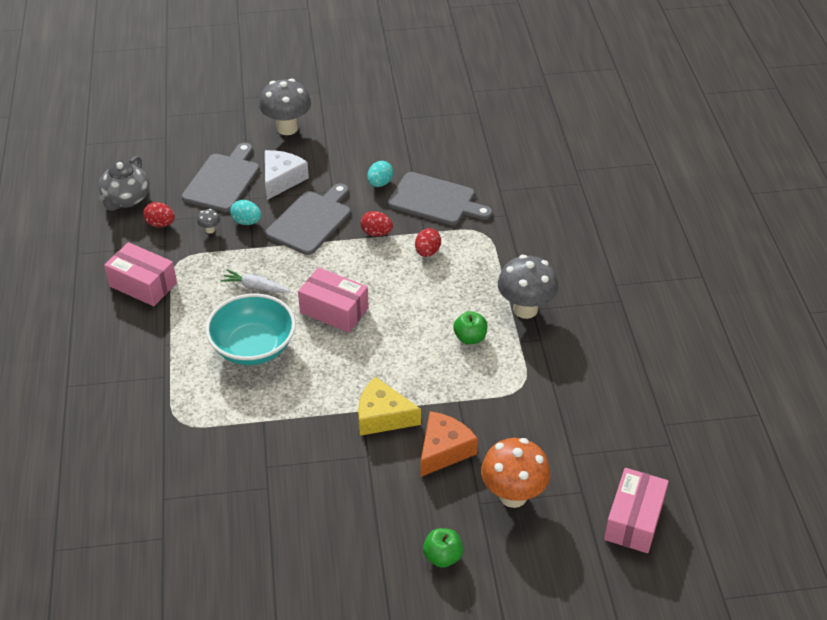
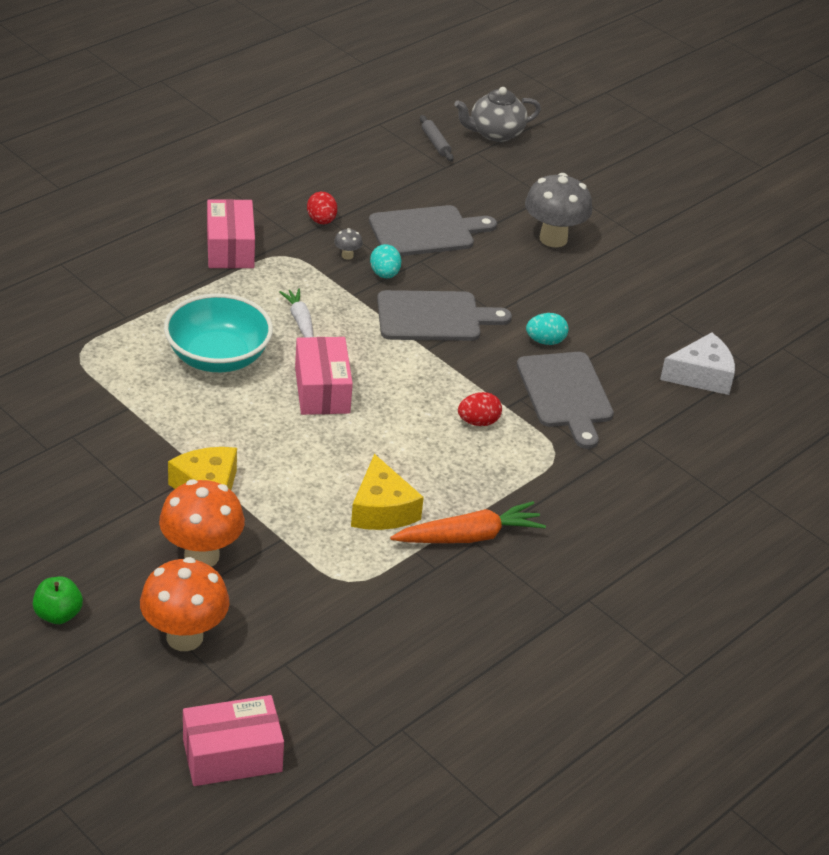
camera: 50 degrees right, 5 degrees down
grey teapot [99,156,150,211] -> grey teapot moved to [454,87,541,142]
white cheese [265,150,309,200] -> white cheese moved to [660,332,735,395]
red egg [360,211,393,236] -> none
orange cheese [420,411,478,477] -> orange mushroom [159,479,245,567]
green apple [453,311,487,344] -> yellow cheese [351,454,424,530]
grey mushroom [498,255,558,319] -> orange carrot [390,501,546,543]
none -> grey rolling pin [420,115,454,161]

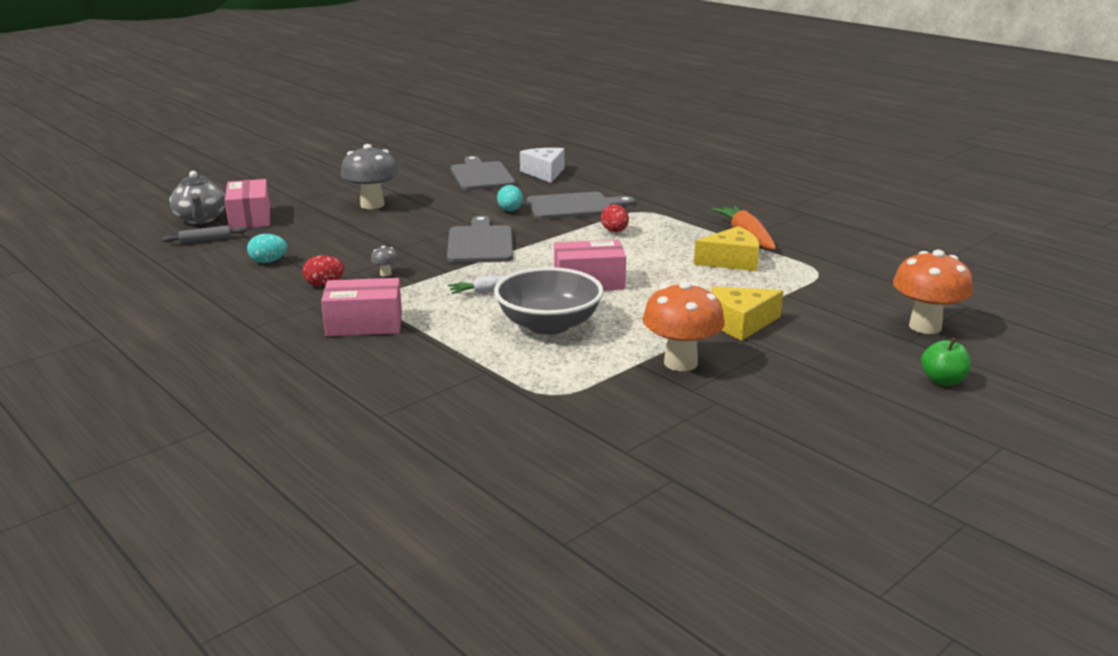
camera: 85 degrees left, 15 degrees down
orange mushroom [159,479,245,567] -> orange mushroom moved to [642,281,725,371]
turquoise bowl [164,293,273,372] -> grey bowl [494,267,604,335]
pink box [183,695,284,786] -> pink box moved to [225,179,270,229]
grey cutting board [369,205,497,256] -> grey cutting board moved to [451,156,515,190]
turquoise egg [370,244,401,278] -> turquoise egg moved to [247,234,287,263]

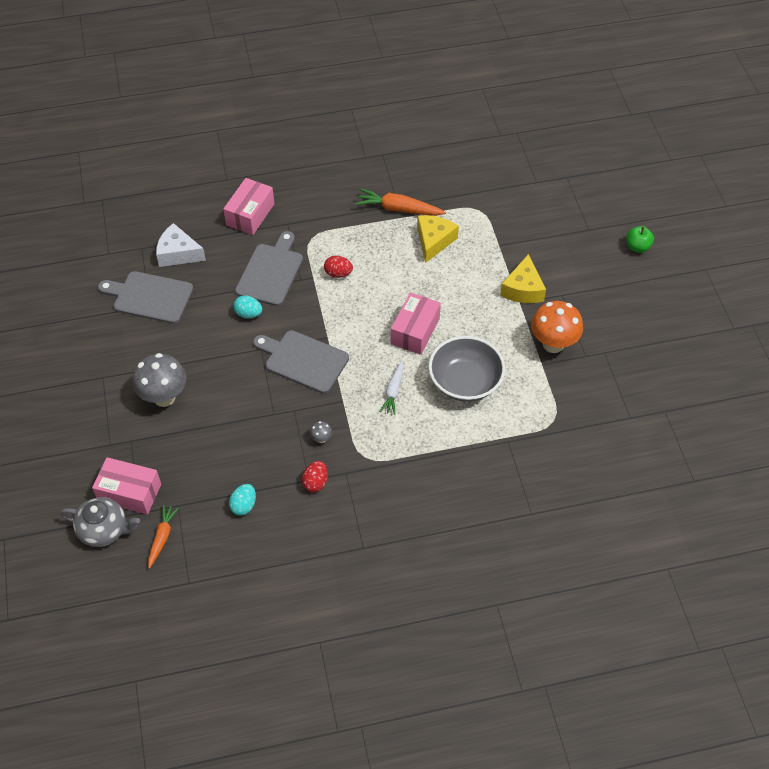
camera: 60 degrees left, 30 degrees up
grey rolling pin [162,225,247,244] -> orange carrot [148,505,179,569]
pink box [321,278,402,336] -> pink box moved to [223,178,274,235]
orange mushroom [893,250,973,334] -> none

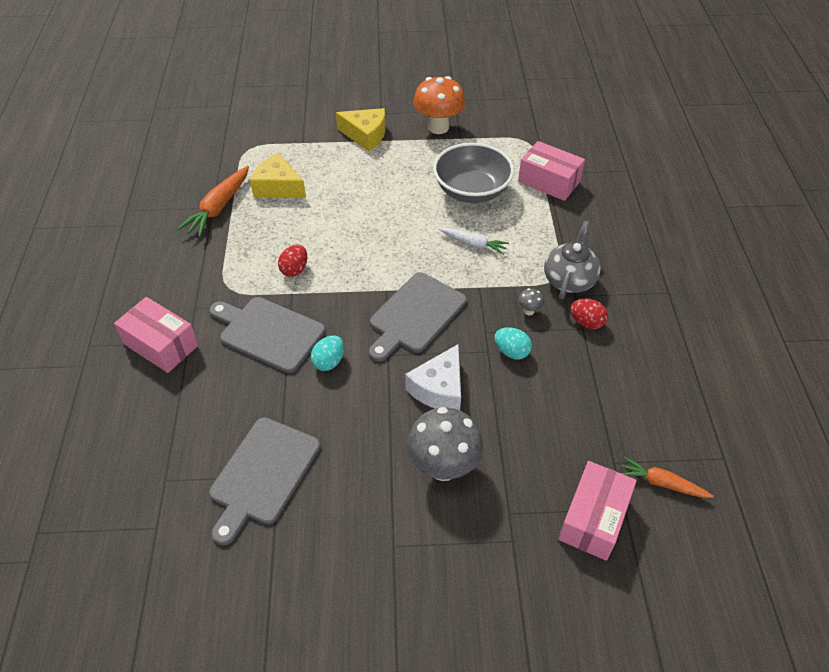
camera: 80 degrees left, 5 degrees down
grey teapot [60,497,140,547] -> grey teapot moved to [544,221,601,299]
white cheese [156,223,206,267] -> white cheese moved to [405,344,461,410]
turquoise egg [229,484,256,516] -> turquoise egg moved to [495,327,532,360]
pink box [391,292,441,355] -> pink box moved to [518,141,585,201]
green apple [626,226,654,253] -> none

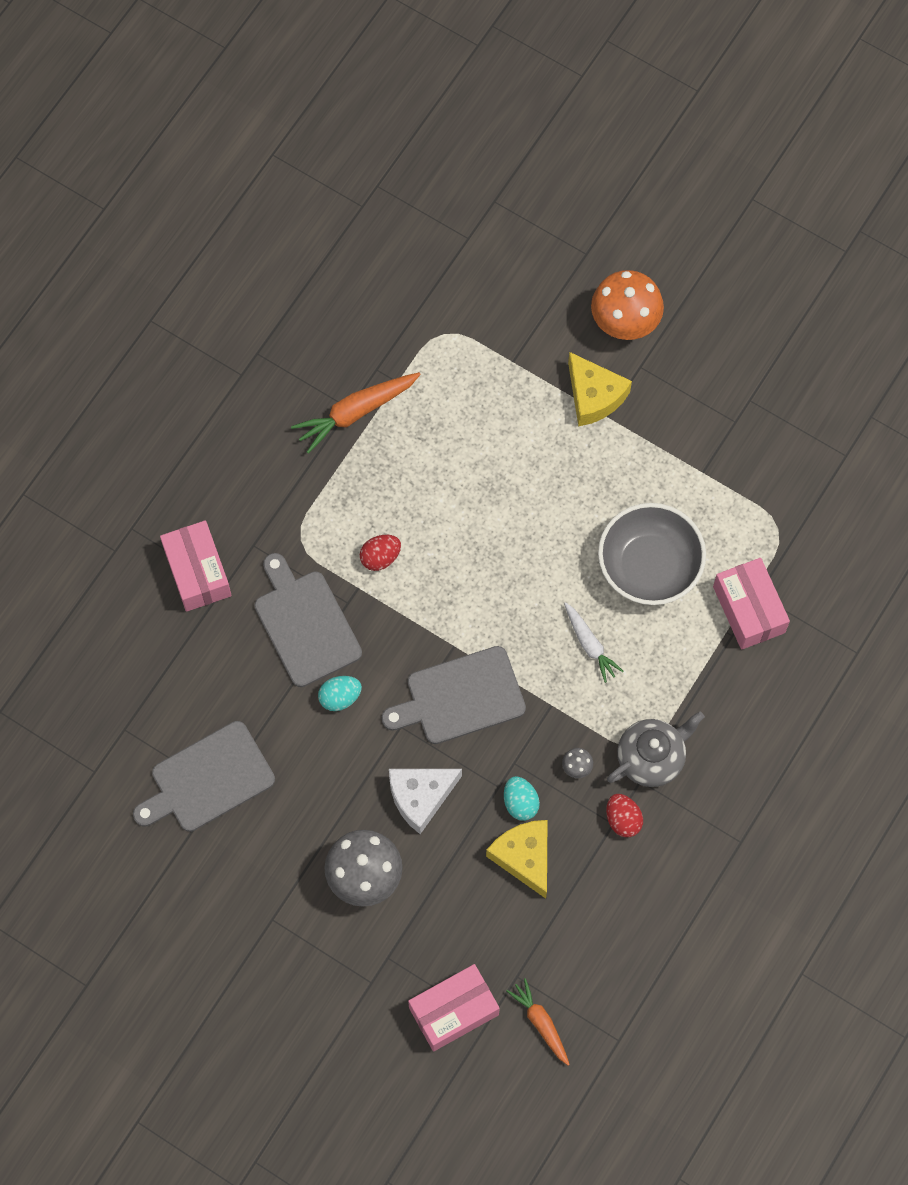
camera: 35 degrees right, 20 degrees up
yellow cheese [250,153,306,198] -> yellow cheese moved to [486,820,547,899]
orange mushroom [414,76,465,134] -> orange mushroom moved to [591,270,664,340]

